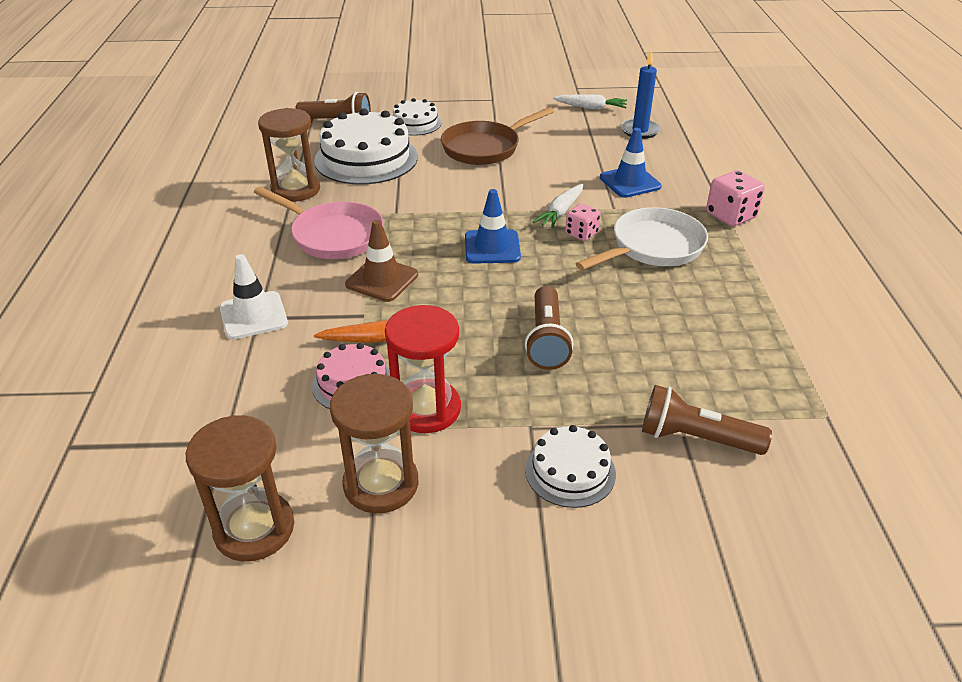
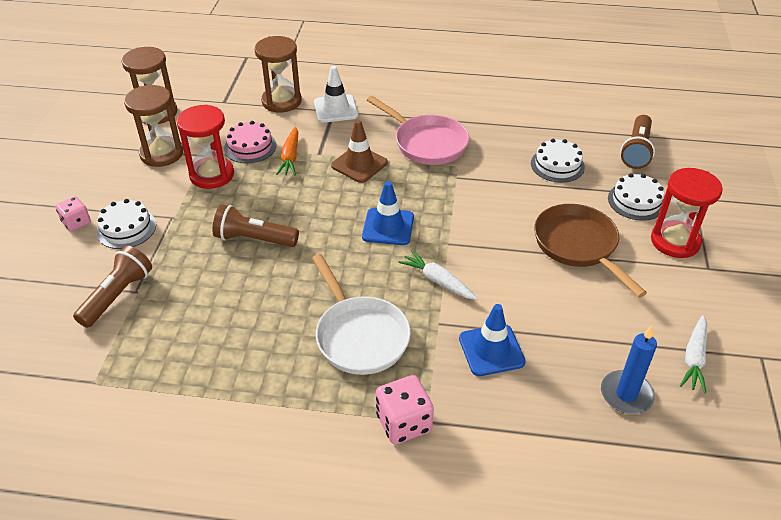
camera: 100 degrees right, 5 degrees up
pink pan [254,187,384,259] -> pink pan turned 90 degrees counterclockwise [367,96,469,165]
brown hourglass [258,108,320,202] -> brown hourglass moved to [254,36,302,113]
white cake [314,108,418,185] -> white cake [531,139,585,183], size x0.55
pink dice [565,203,601,241] -> pink dice moved to [56,196,91,232]
none -> red hourglass [651,168,723,258]

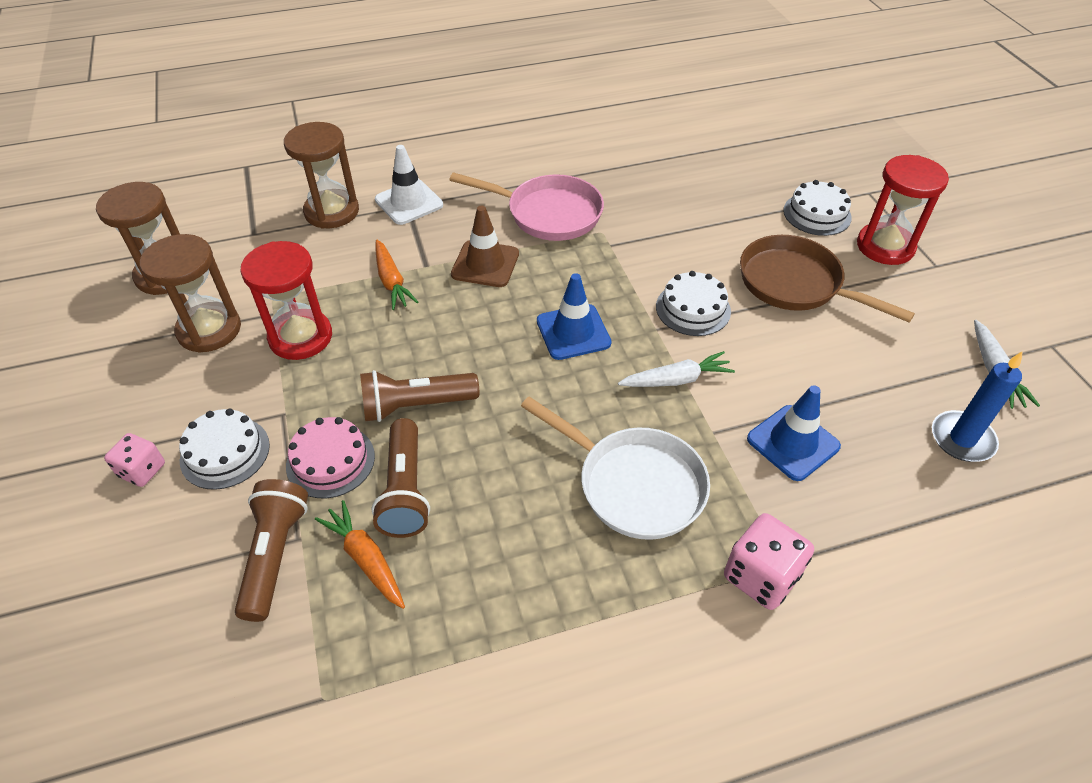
camera: 25 degrees left, 5 degrees up
pink cake [224,121,277,163] -> pink cake moved to [286,417,375,498]
white carrot [398,250,478,300] -> white carrot turned 150 degrees clockwise [618,351,735,387]
white cake [531,139,585,183] -> white cake moved to [656,271,731,336]
brown flashlight [621,115,655,169] -> brown flashlight moved to [371,418,430,538]
none -> orange carrot [315,500,405,609]

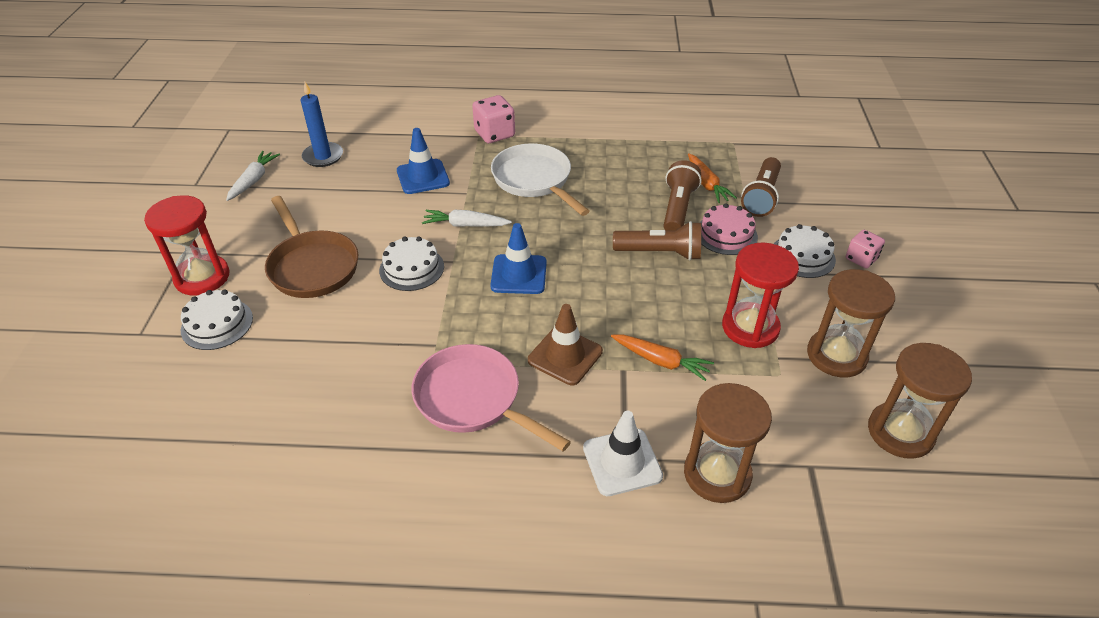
camera: 160 degrees left, 5 degrees down
orange carrot [375,240,418,310] -> orange carrot turned 120 degrees clockwise [611,335,714,381]

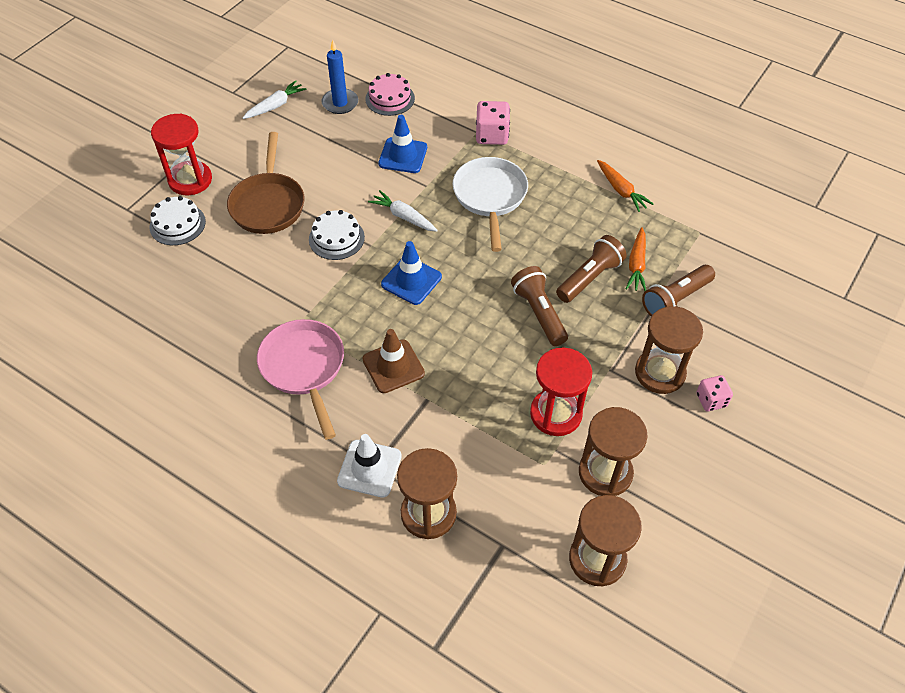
camera: 30 degrees right, 10 degrees up
orange carrot [611,335,714,381] -> orange carrot moved to [597,160,654,212]
brown flashlight [613,221,701,260] -> brown flashlight turned 150 degrees counterclockwise [511,266,568,346]
pink cake [699,203,758,255] -> pink cake moved to [365,73,415,116]
white cake [774,224,836,278] -> brown hourglass [635,306,703,394]

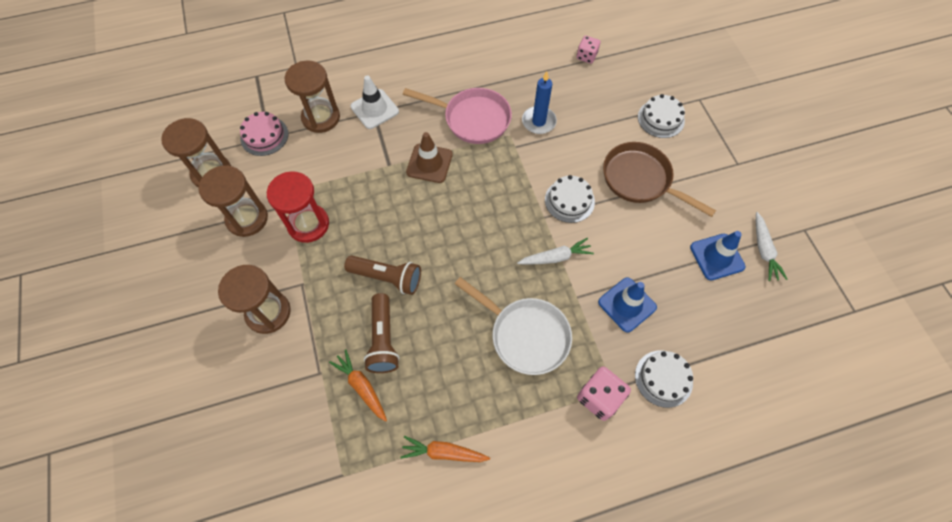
camera: 130 degrees right, 10 degrees up
red hourglass [151,114,212,195] -> none
blue candle [321,40,358,114] -> blue candle moved to [522,72,557,134]
pink cake [365,73,415,116] -> pink cake moved to [240,112,288,156]
blue traffic cone [381,241,442,305] -> blue traffic cone moved to [690,231,745,280]
brown flashlight [642,265,715,316] -> none
pink dice [696,375,733,412] -> pink dice moved to [577,36,600,64]
none -> white cake [635,350,693,408]

